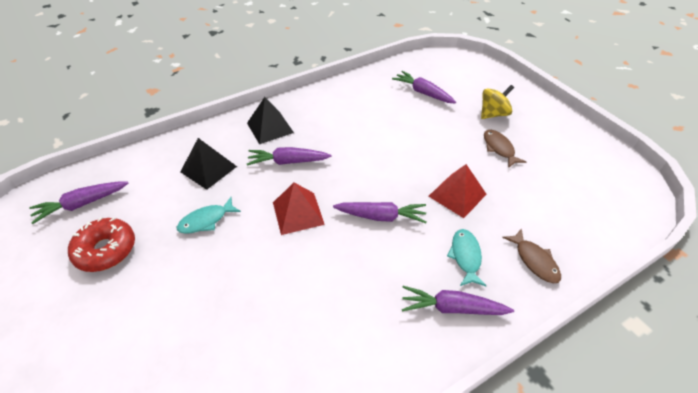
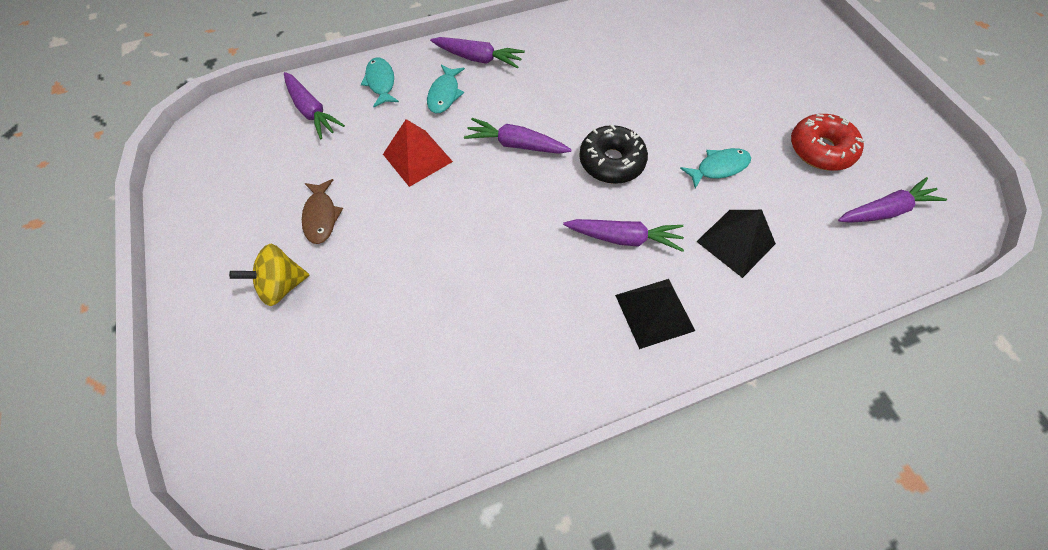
camera: 170 degrees left, 15 degrees up
red pyramid [273,183,325,235] -> black donut [579,125,648,184]
purple carrot [392,71,456,103] -> purple carrot moved to [284,72,345,139]
brown fish [502,228,561,283] -> turquoise fish [361,58,399,107]

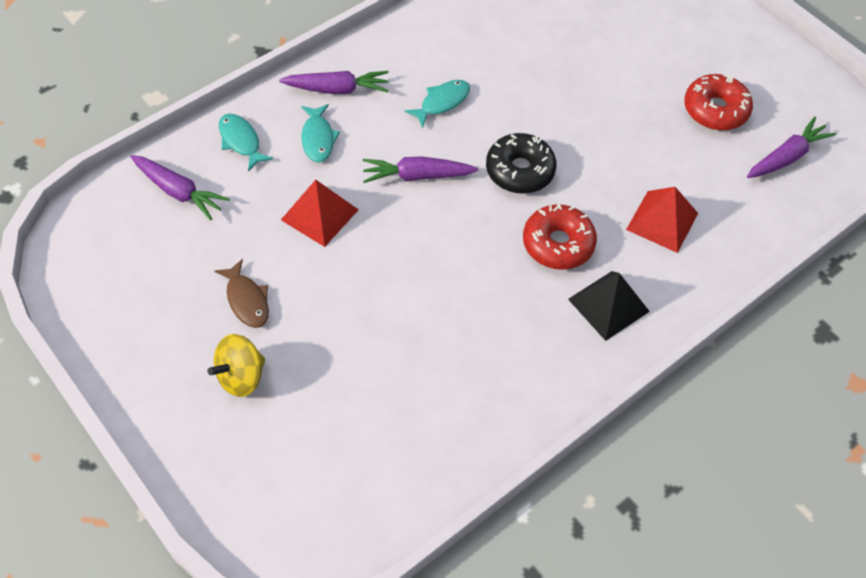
camera: 20 degrees left, 5 degrees down
purple carrot [563,219,684,252] -> red donut [523,204,597,270]
turquoise fish [680,148,751,188] -> turquoise fish moved to [405,80,470,128]
black pyramid [696,210,776,278] -> red pyramid [626,187,698,253]

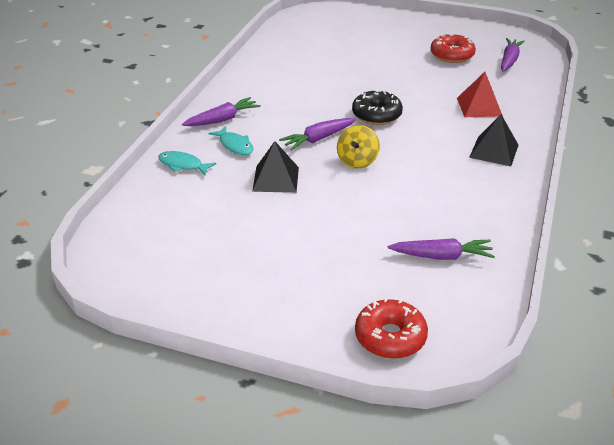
camera: 30 degrees left, 20 degrees down
purple carrot [130,155,230,220] -> purple carrot moved to [388,238,495,260]
yellow spinning top [208,334,265,397] -> yellow spinning top moved to [337,125,380,168]
brown fish [214,259,269,328] -> none
red pyramid [281,180,359,247] -> black pyramid [252,141,299,193]
turquoise fish [405,80,470,128] -> none
red donut [523,204,597,270] -> red donut moved to [355,297,428,359]

